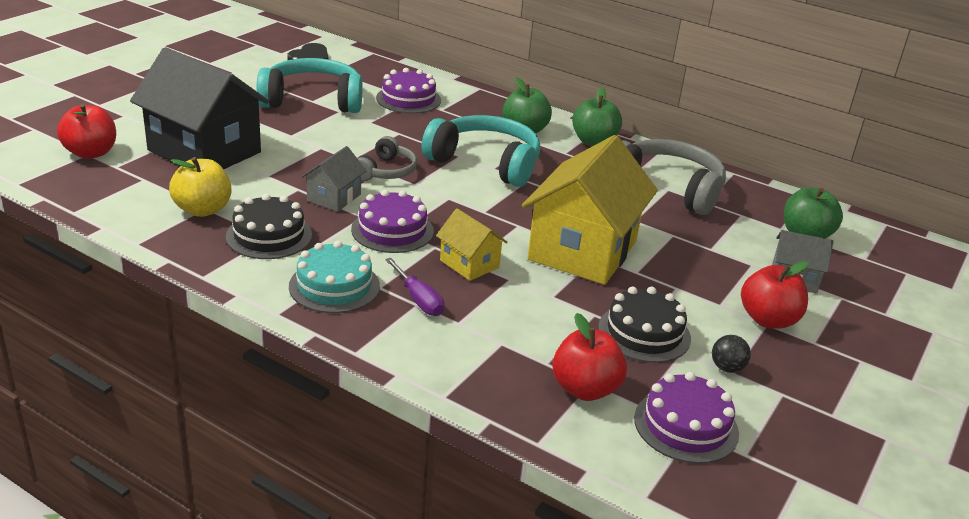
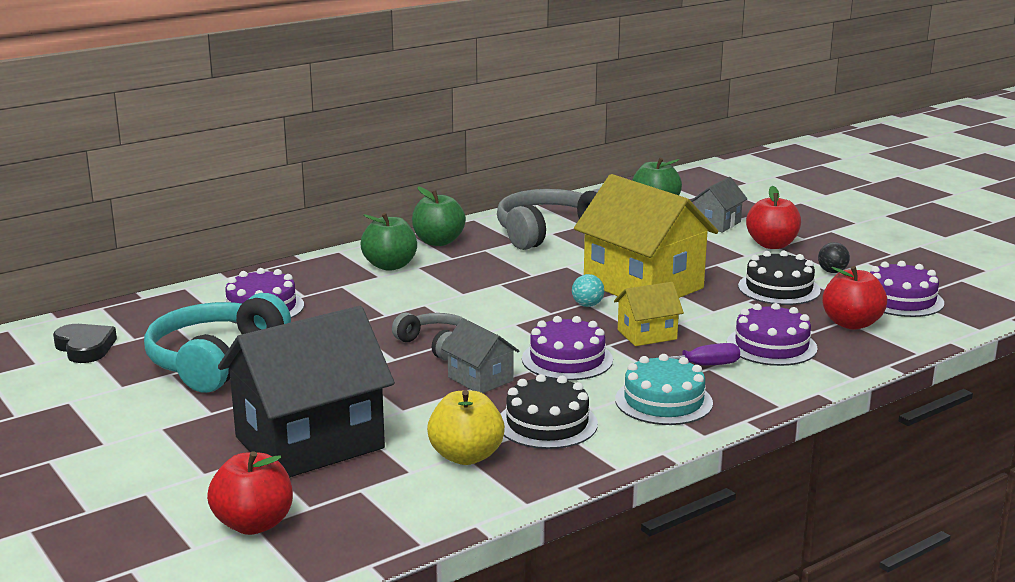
camera: 65 degrees left, 10 degrees down
turquoise headphones [422,115,540,187] -> none
none -> turquoise ball [572,274,604,307]
none -> purple cake [727,303,818,366]

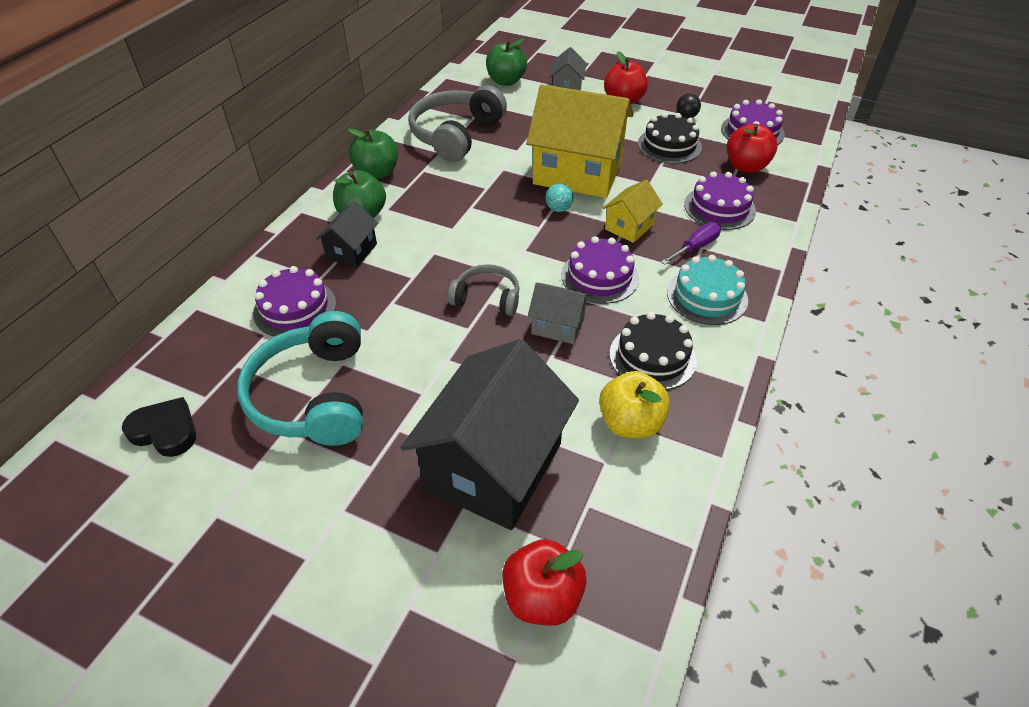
camera: 30 degrees left, 25 degrees up
none -> black house [316,202,378,268]

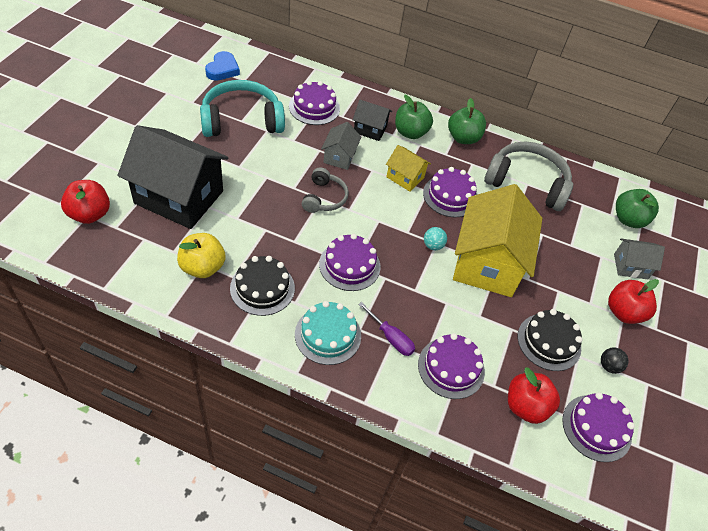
camera: 80 degrees right, 5 degrees up
black heart [122,397,196,457] -> blue heart [205,51,240,81]
grey house [528,283,590,344] -> grey house moved to [321,122,361,170]
yellow house [603,180,663,243] -> yellow house moved to [386,145,431,192]
none -> purple cake [423,167,477,217]

